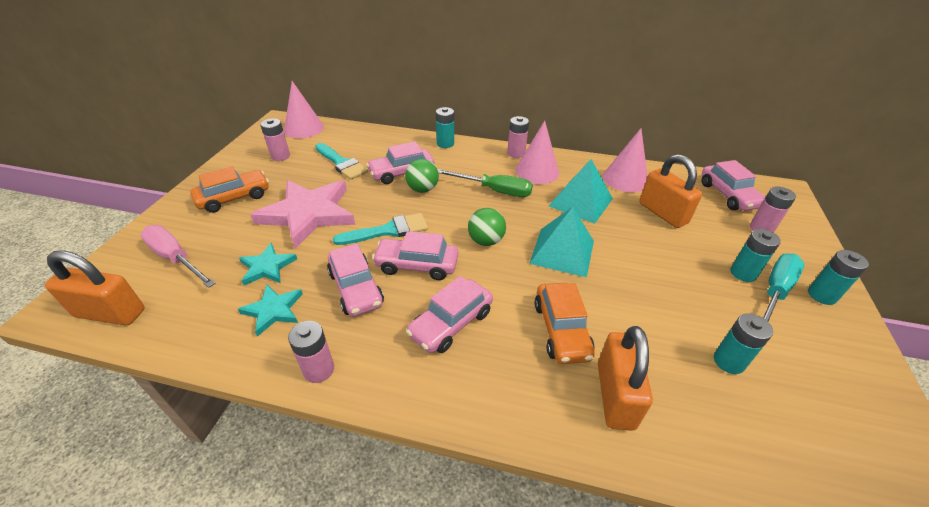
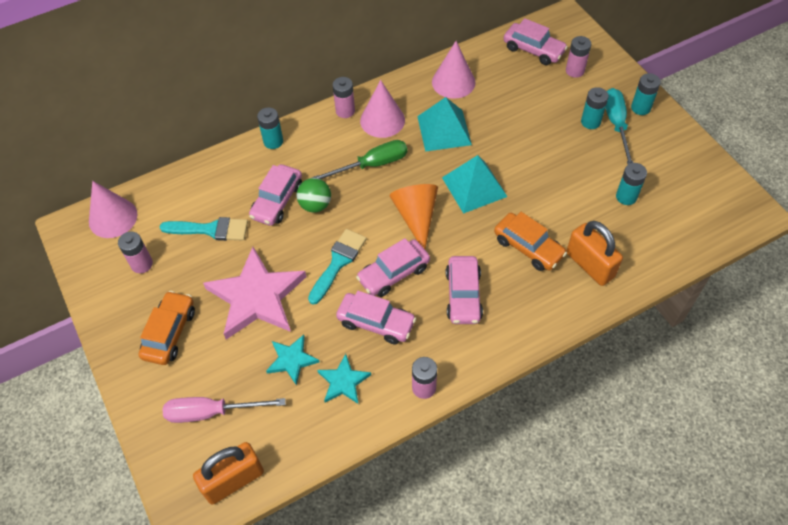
camera: 40 degrees left, 15 degrees up
green ball [468,208,506,246] -> orange cone [390,184,438,249]
orange padlock [639,154,702,228] -> none

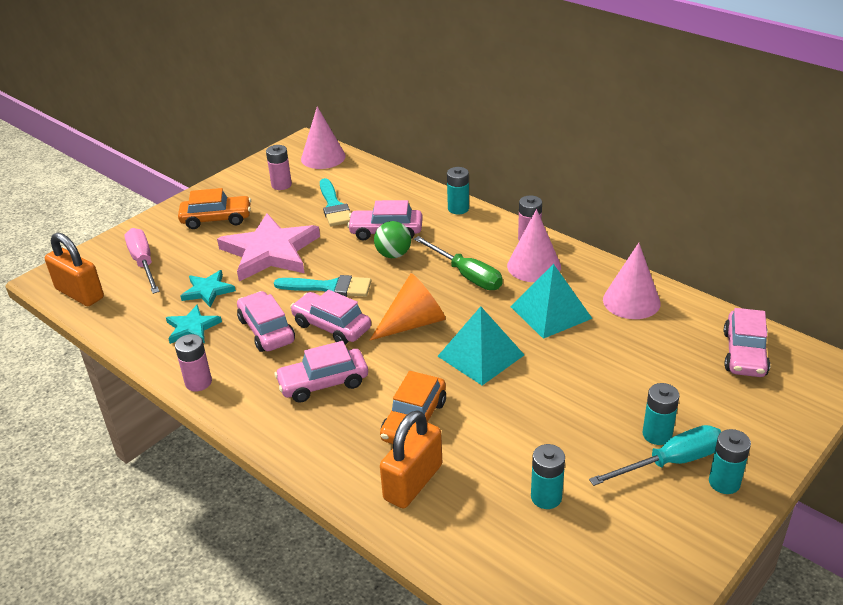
camera: 70 degrees right, 20 degrees down
pink car [336,291,416,344] -> pink car turned 150 degrees clockwise [237,291,295,352]
pink battery [566,36,591,78] -> none

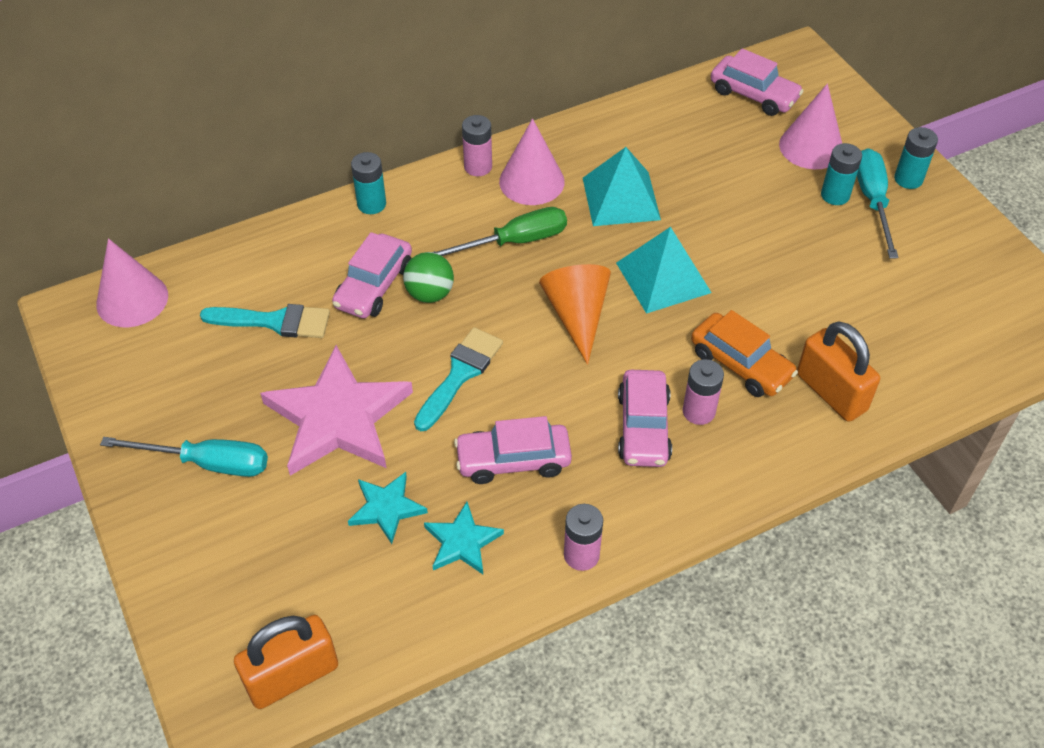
camera: 70 degrees left, 15 degrees up
pink screwdriver [125,228,160,294] -> none
orange car [178,188,251,229] -> turquoise screwdriver [100,437,268,477]
pink battery [266,145,292,190] -> pink battery moved to [682,359,724,425]
pink car [290,290,371,345] -> none
turquoise battery [531,444,565,509] -> none
pink cone [603,243,661,319] -> pink cone moved to [779,84,842,169]

